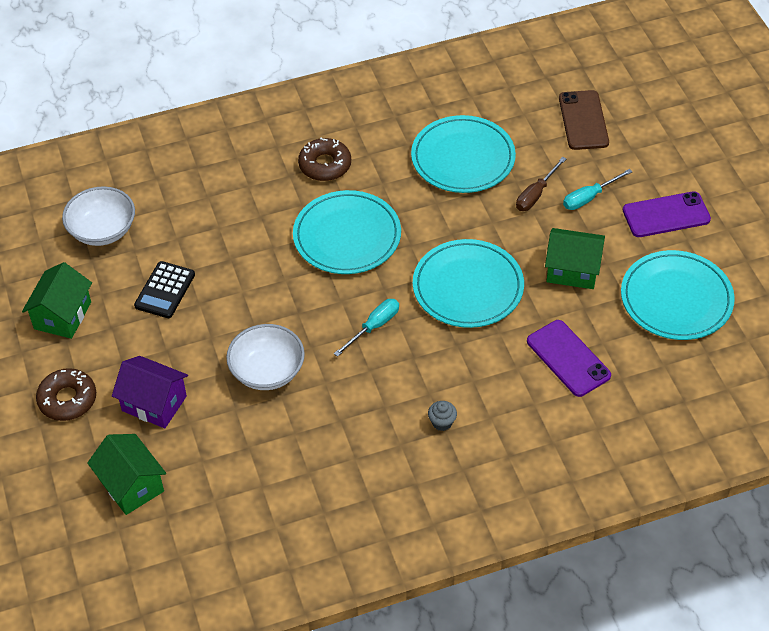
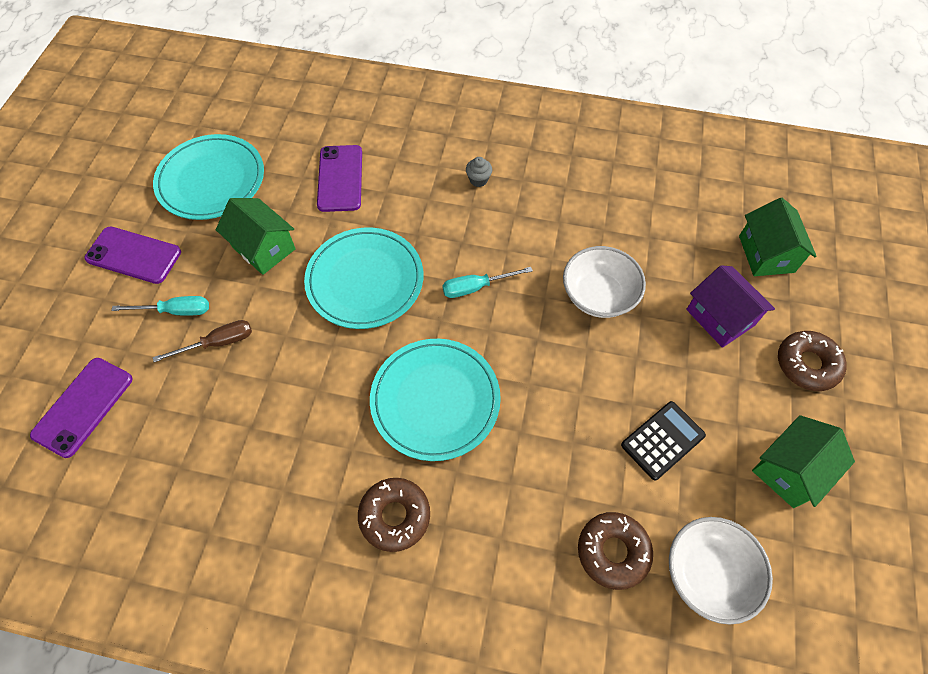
camera: 150 degrees left, 10 degrees up
turquoise plate [411,115,516,193] -> none
brown phone [559,90,609,150] -> purple phone [30,358,133,458]
none -> brown donut [578,512,653,590]

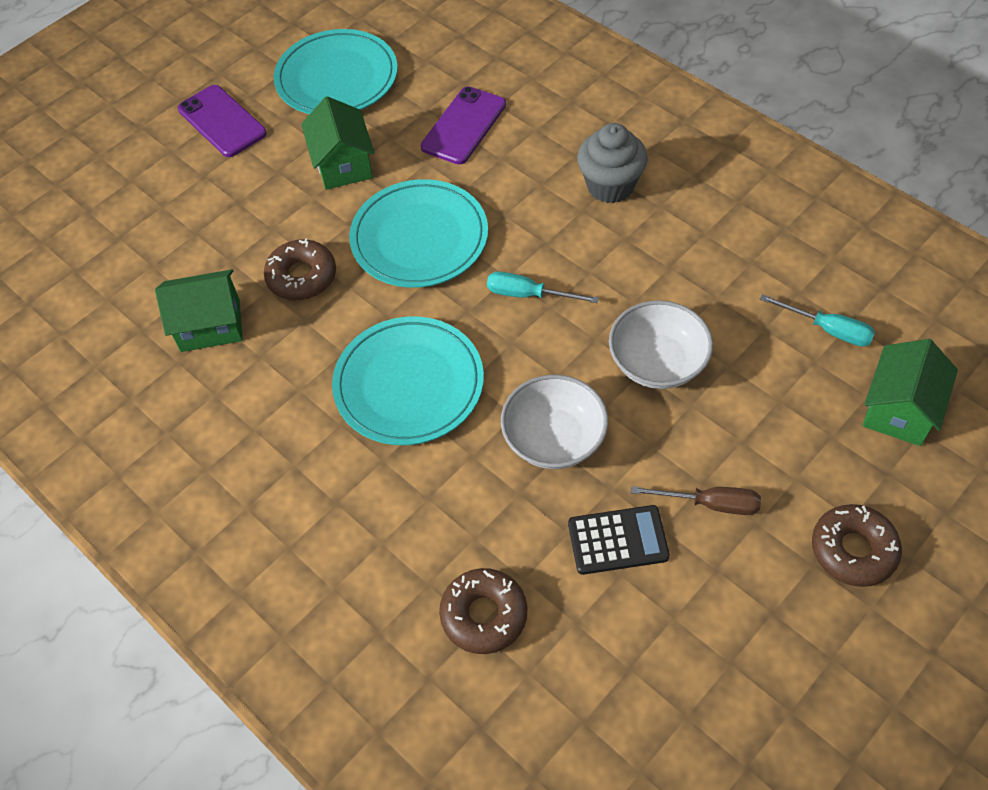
camera: 35 degrees right, 5 degrees down
purple phone [30,358,133,458] -> none
turquoise screwdriver [111,296,209,316] -> turquoise screwdriver moved to [760,294,875,347]
brown screwdriver [153,320,252,362] -> brown screwdriver moved to [631,486,761,515]
brown donut [358,478,430,552] -> brown donut moved to [264,238,336,300]
grey cupcake [466,157,492,187] -> grey cupcake [577,123,648,203], size x2.06
white bowl [669,517,773,625] -> white bowl moved to [501,375,608,469]
purple house [686,265,775,348] -> none
green house [752,415,855,508] -> green house moved to [155,269,243,352]

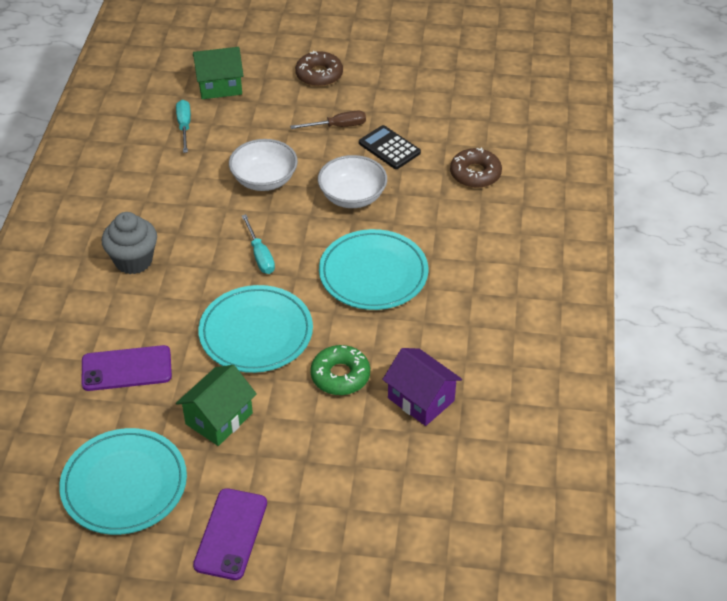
camera: 130 degrees left, 10 degrees down
green house [155,269,243,352] -> purple house [382,348,462,426]
brown donut [264,238,336,300] -> green donut [310,345,370,395]
brown screwdriver [631,486,761,515] -> brown screwdriver turned 105 degrees clockwise [290,111,366,129]

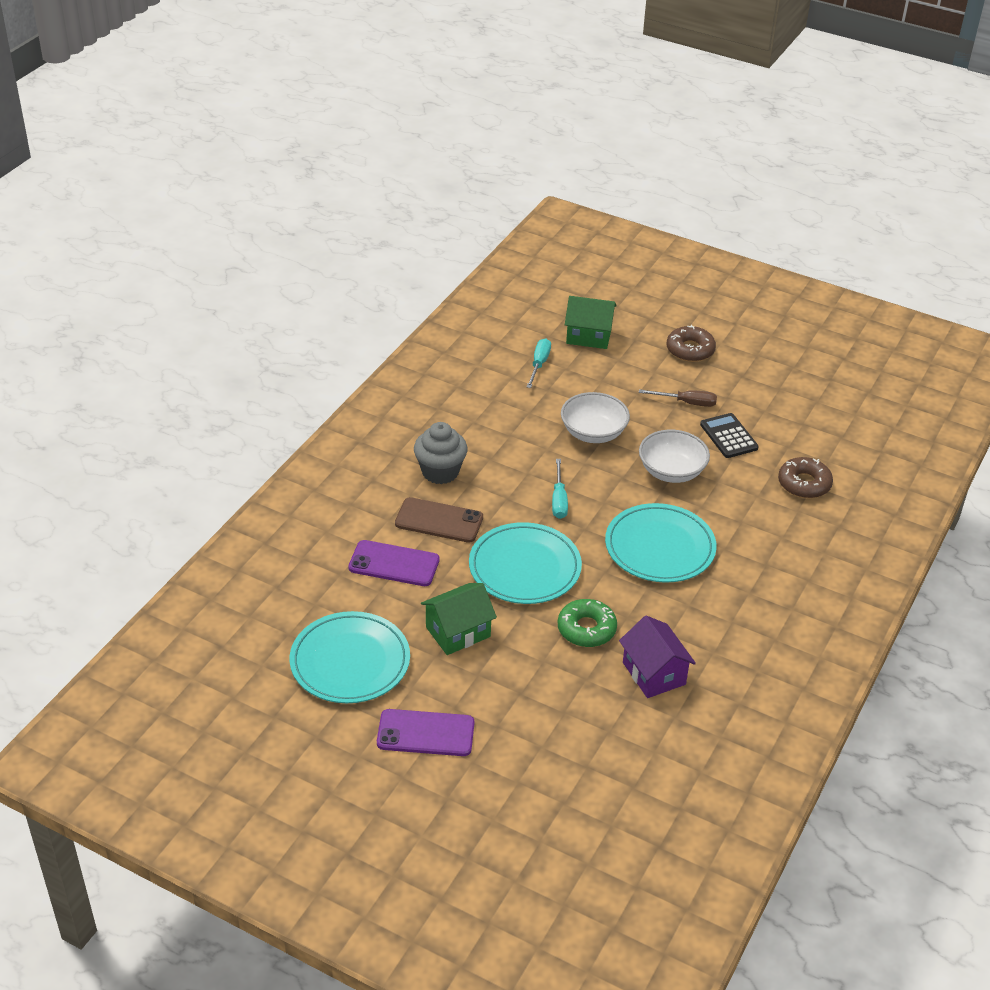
camera: 20 degrees right, 5 degrees down
purple phone [193,488,267,580] -> purple phone turned 60 degrees clockwise [377,709,475,756]
none -> brown phone [395,497,483,543]

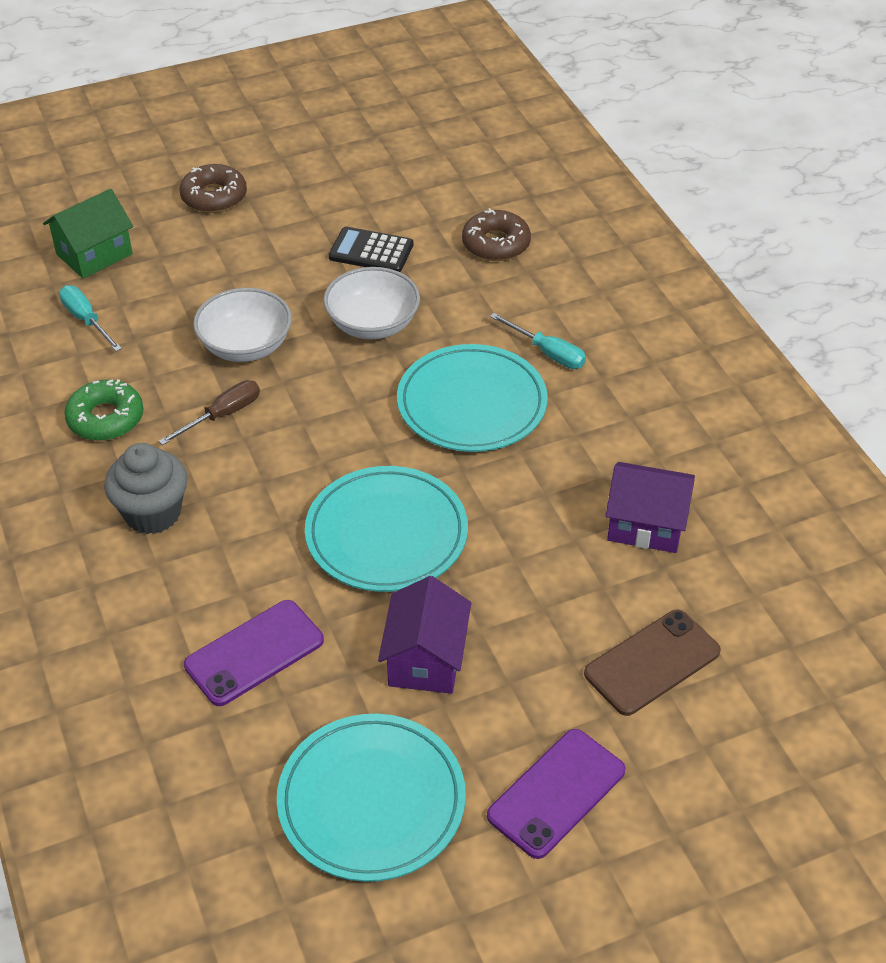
camera: 50 degrees left, 5 degrees up
brown phone [395,497,483,543] -> brown phone moved to [584,610,721,716]
green house [421,583,497,655] -> purple house [378,576,471,694]
turquoise screwdriver [552,459,568,519] -> turquoise screwdriver moved to [490,313,586,369]
green donut [558,599,617,647] -> green donut moved to [64,379,144,441]
brown screwdriver [639,389,717,407] -> brown screwdriver moved to [158,380,260,445]

